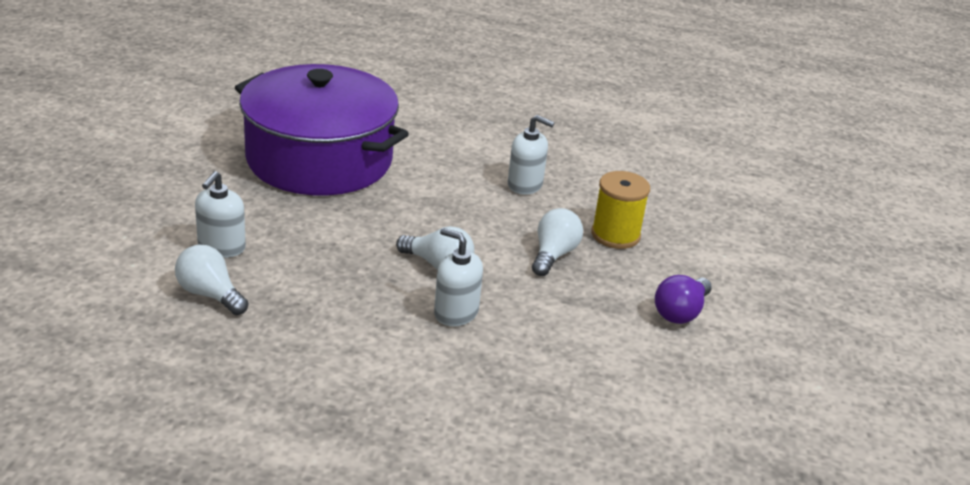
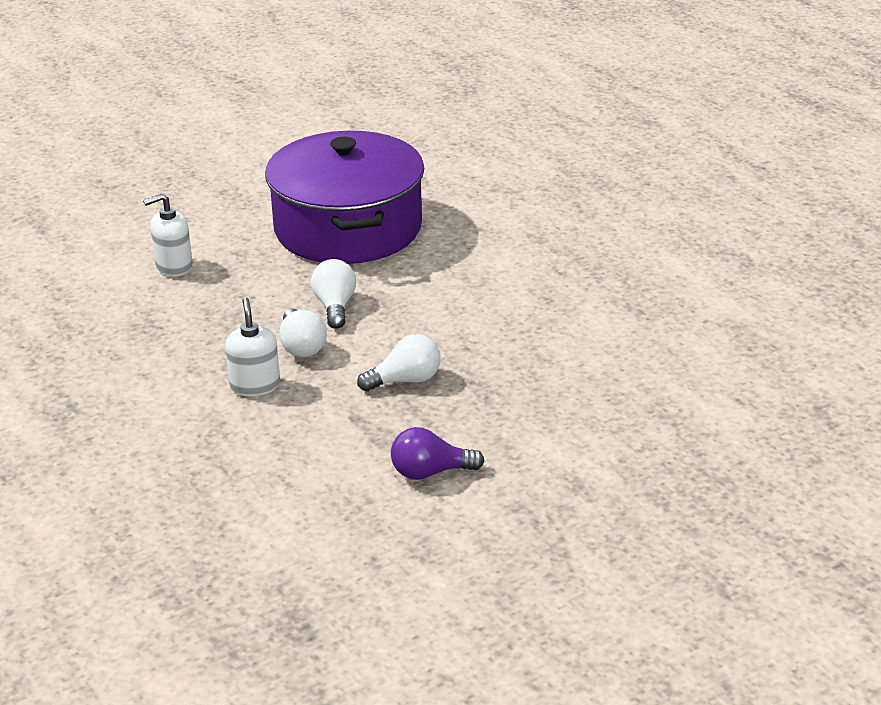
camera: 50 degrees right, 0 degrees up
white light bulb [175,245,248,315] -> white light bulb moved to [311,259,356,329]
white soap dispenser [508,115,555,195] -> none
yellow spool [591,171,650,249] -> none

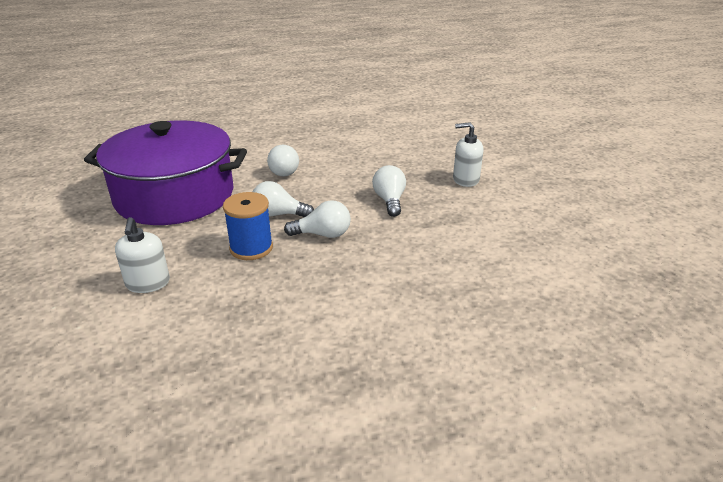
camera: 75 degrees left, 0 degrees up
white soap dispenser [225,297,280,396] -> white soap dispenser moved to [453,122,483,187]
purple light bulb [391,427,484,480] -> none
none -> blue spool [223,192,273,260]
none -> white light bulb [267,145,299,176]

